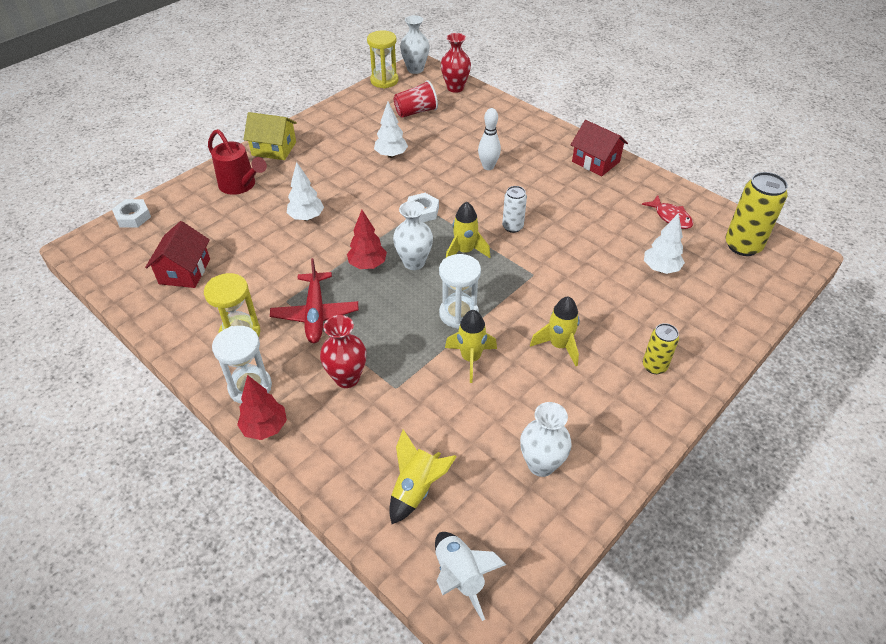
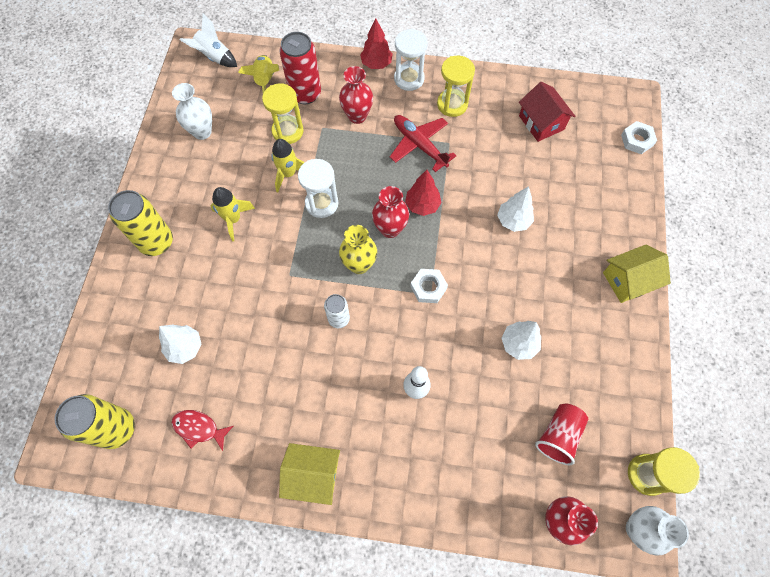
camera: 145 degrees right, 20 degrees up
red watering can [208,129,267,195] -> none
white vase [393,201,433,270] -> red vase [372,186,409,238]
yellow rocket [446,202,490,258] -> yellow vase [339,225,377,274]
red house [571,120,628,176] -> yellow house [279,443,340,505]
yellow can [643,323,679,374] -> yellow can [108,190,173,256], size x1.72
none -> yellow hourglass [262,83,304,144]
none -> red can [279,32,321,104]

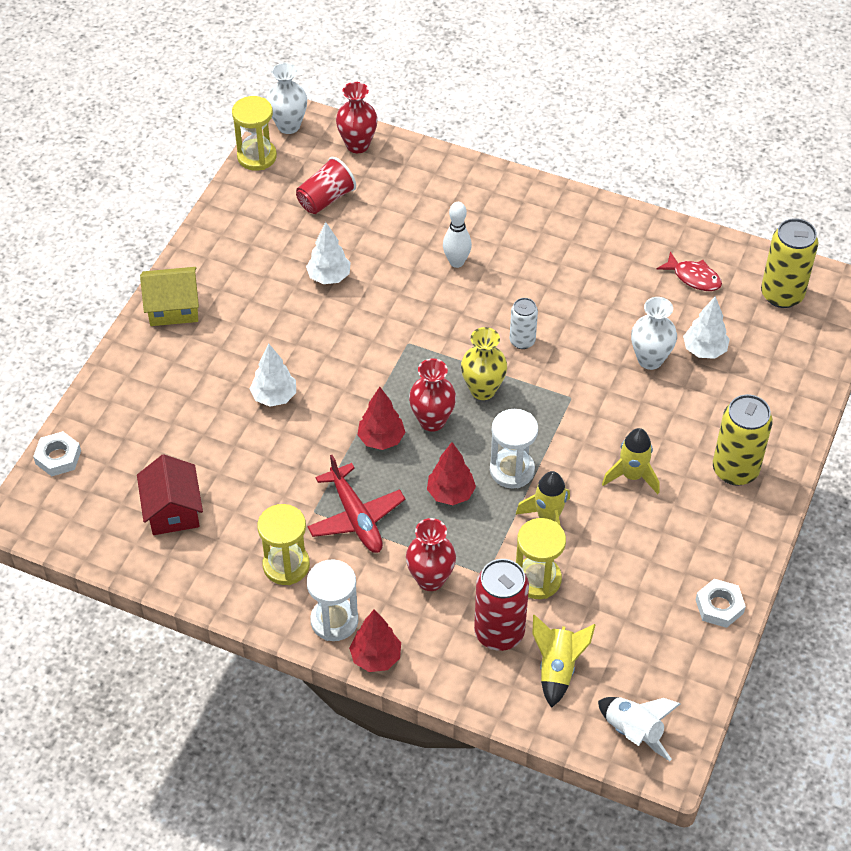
camera: 165 degrees left, 15 degrees down
white vase [172,83,212,140] -> white vase moved to [631,297,677,370]
yellow house [279,443,340,505] -> none
white nut [410,269,448,303] -> white nut moved to [696,579,746,628]
none -> red tree [427,442,476,505]

